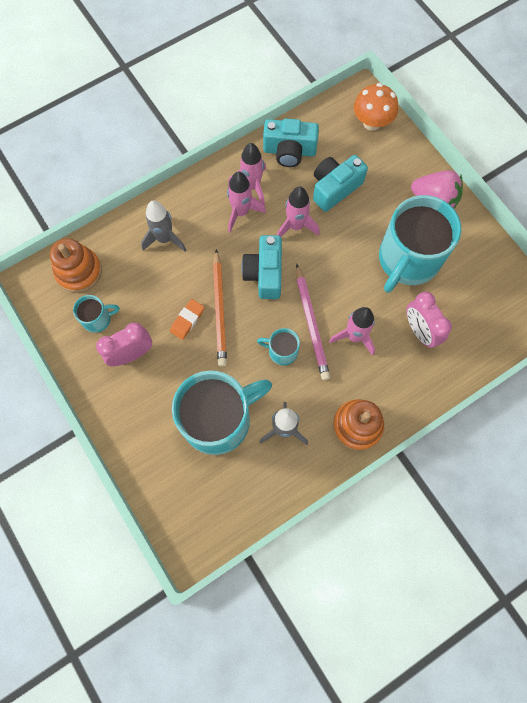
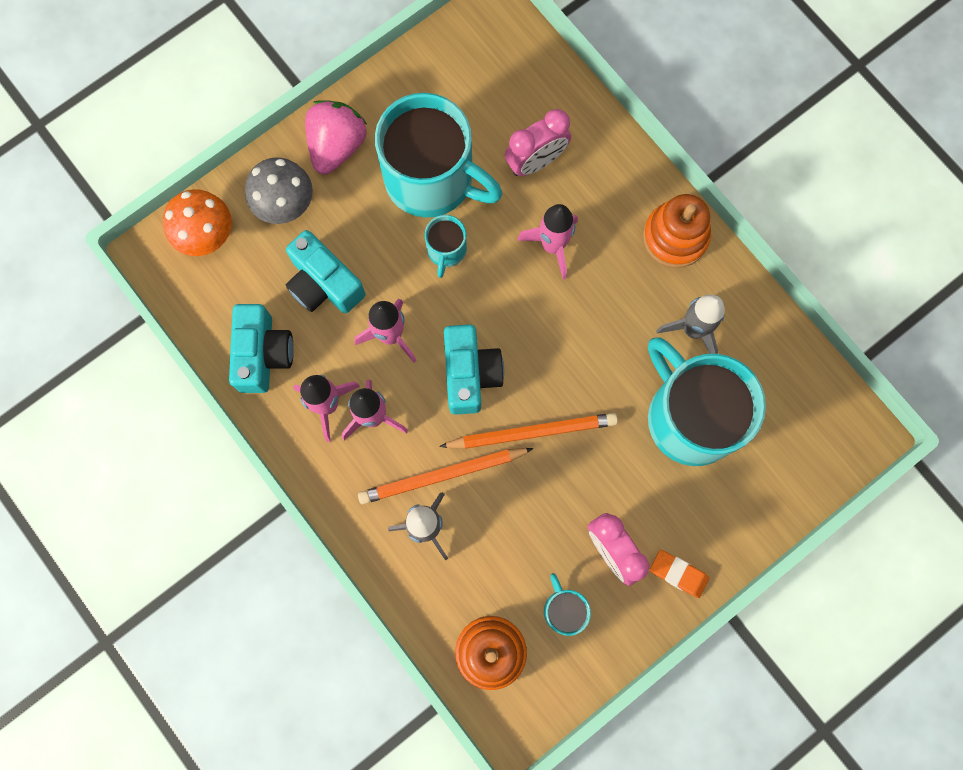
camera: 95 degrees left, 5 degrees up
orange eraser [170,299,204,340] -> orange eraser moved to [650,550,709,598]
turquoise camera [241,235,282,299] -> turquoise camera turned 90 degrees counterclockwise [444,324,504,415]
turquoise mug [257,328,300,366] -> turquoise mug moved to [425,215,467,278]
pink pencil [296,264,330,380] -> none
none -> grey mushroom [245,157,313,224]
none -> orange pencil [358,448,534,504]

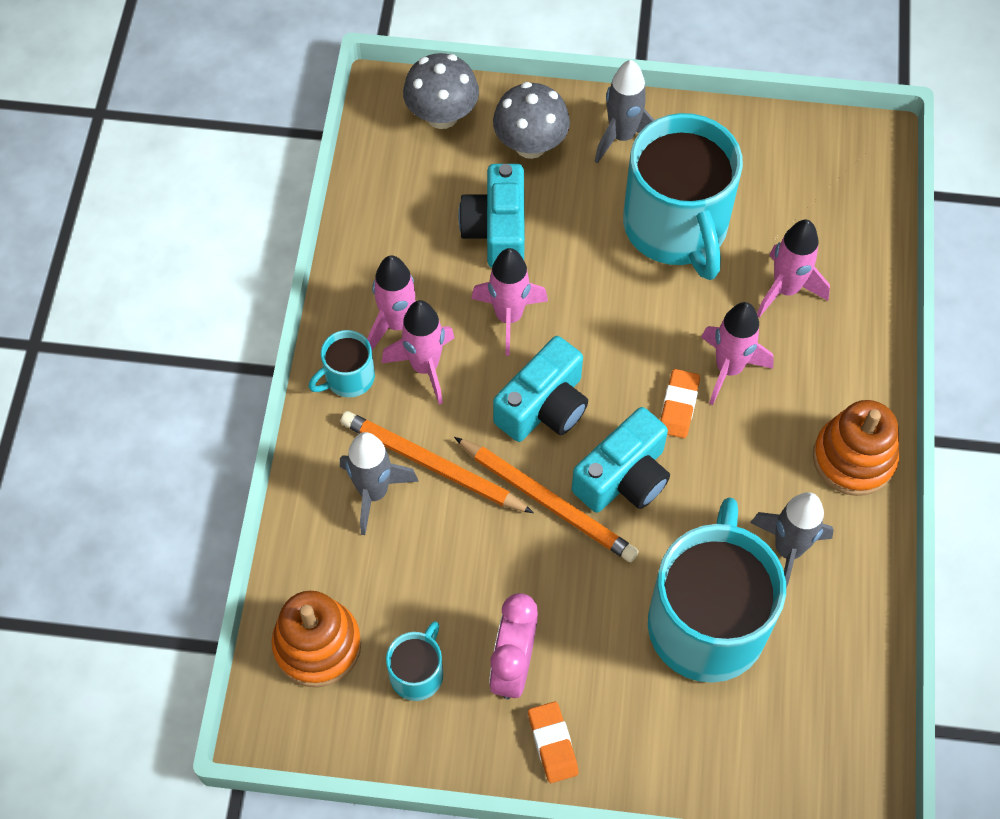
camera: 45 degrees right, 15 degrees down
orange mushroom [163,189,232,256] -> grey mushroom [403,53,479,129]
turquoise camera [229,304,294,393] -> turquoise camera moved to [572,407,670,513]
pink strawberry [305,101,367,175] -> grey rocket [595,60,654,164]
turquoise mug [425,215,467,278] -> turquoise mug moved to [308,330,375,397]
pink clock [505,109,571,176] -> pink rocket [757,220,830,318]
none -> orange eraser [660,369,700,438]

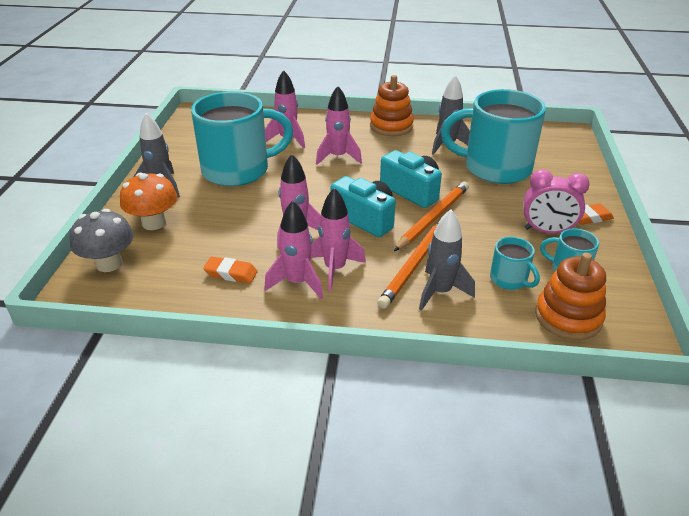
camera: 90 degrees left, 25 degrees down
turquoise mug [308,330,375,397] -> turquoise mug moved to [490,237,540,290]
turquoise camera [458,164,525,268] -> none
grey mushroom [493,82,570,159] -> orange mushroom [120,173,177,230]
orange eraser [660,369,700,438] -> orange eraser moved to [203,257,258,283]

